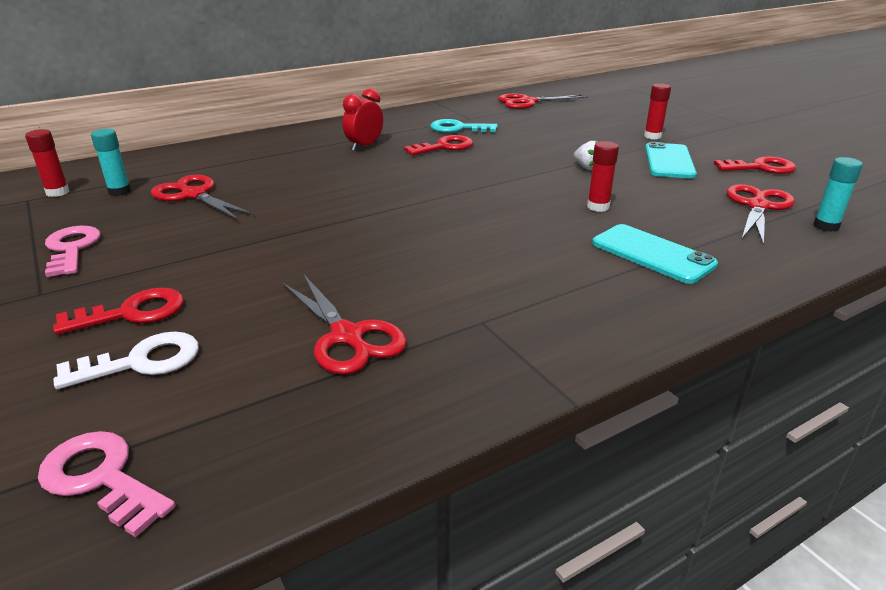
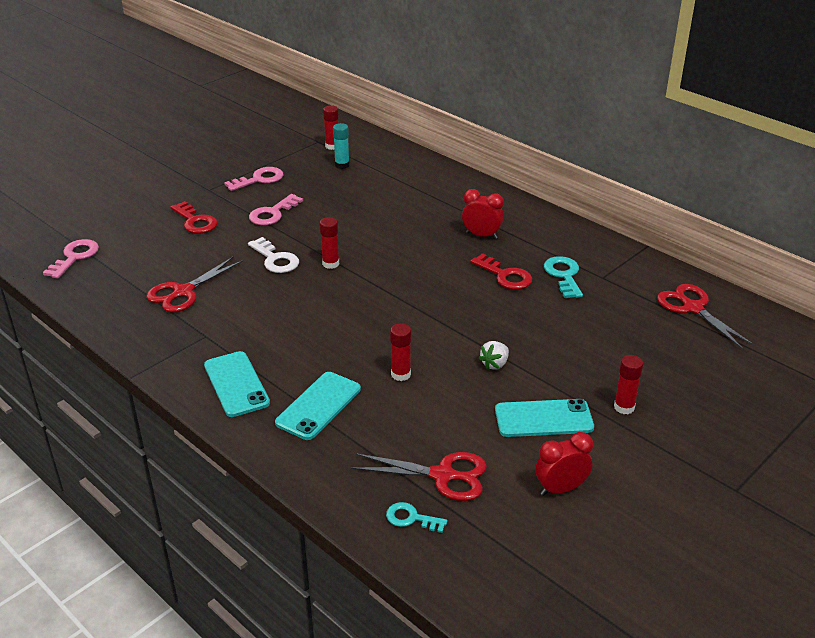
camera: 75 degrees right, 5 degrees up
white key [53,332,199,389] -> white key moved to [248,237,299,273]
red scissors [151,175,254,220] -> none
red key [714,156,796,174] -> red clock [535,432,593,496]
turquoise glue stick [813,157,863,232] -> turquoise key [386,502,447,533]
none -> turquoise phone [204,351,270,417]
none -> pink key [249,194,303,225]
none -> red glue stick [320,217,339,269]

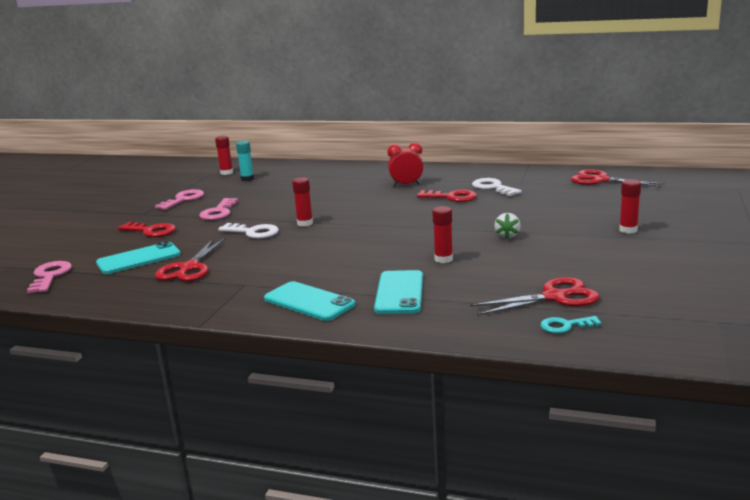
camera: 25 degrees left, 15 degrees down
turquoise phone [495,399,594,437] -> turquoise phone moved to [96,241,181,274]
red clock [535,432,593,496] -> none
turquoise key [544,256,583,298] -> white key [472,178,522,196]

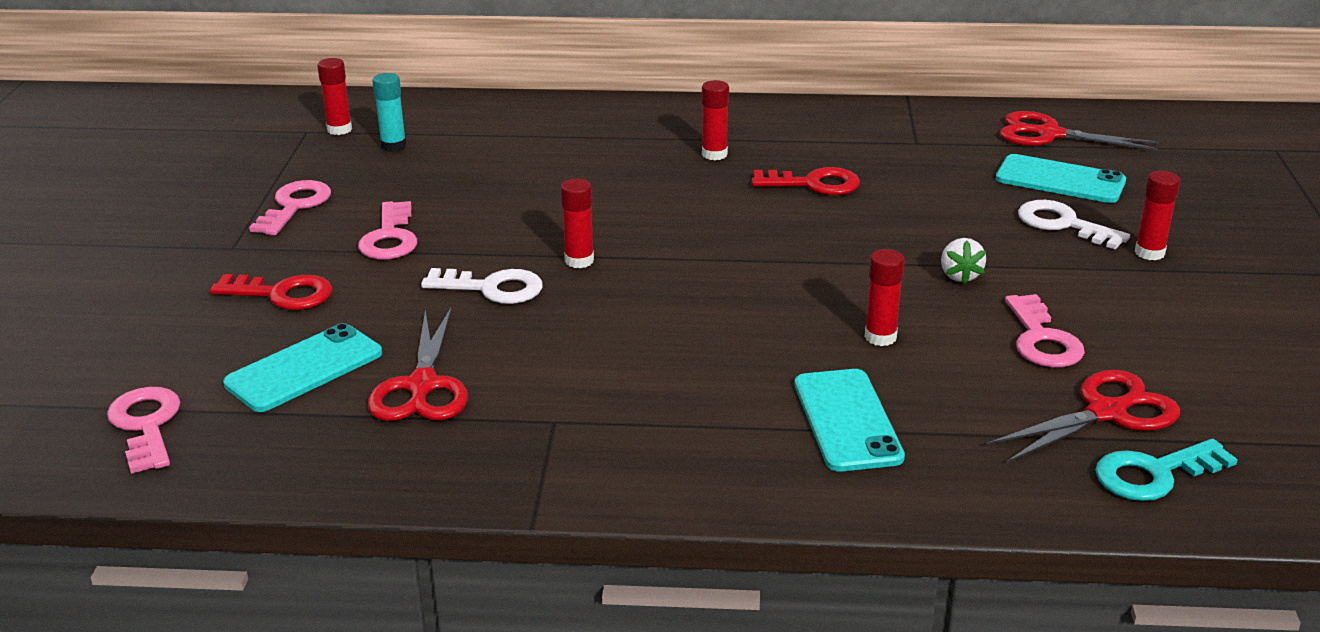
camera: 15 degrees left, 10 degrees up
turquoise phone [264,281,355,321] -> turquoise phone moved to [996,154,1126,203]
red clock [387,143,423,186] -> red glue stick [702,80,729,160]
white key [472,178,522,196] -> white key moved to [1018,200,1130,249]
turquoise key [540,316,602,333] -> turquoise key [1095,439,1238,501], size x1.52
none -> pink key [1005,294,1085,367]

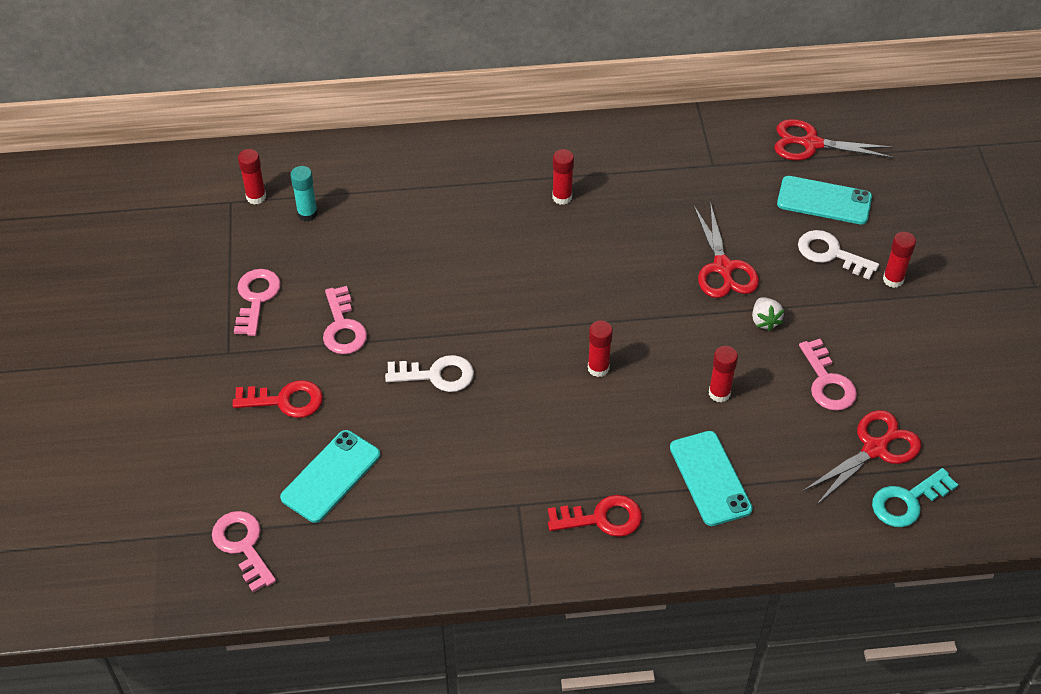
camera: 10 degrees left, 20 degrees up
red scissors [368,308,468,421] -> red scissors moved to [694,202,759,298]
red glue stick [561,178,594,268] -> red glue stick moved to [588,320,613,377]
red key [752,167,860,195] -> red key moved to [548,495,642,537]

